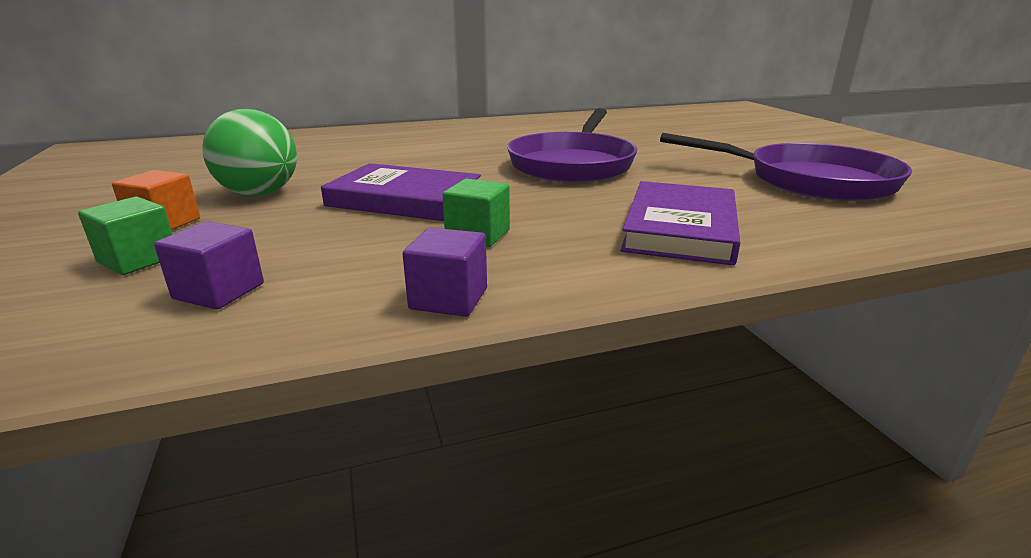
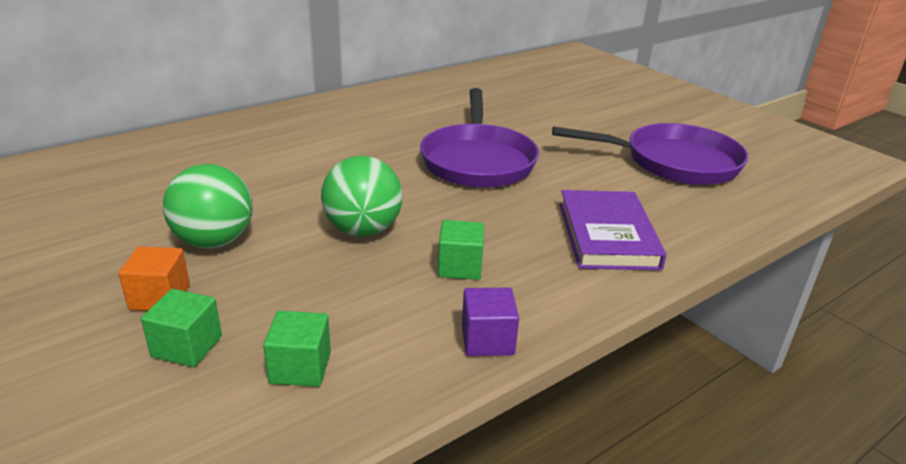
camera: 20 degrees left, 5 degrees up
purple cube [154,221,264,310] -> green cube [263,311,331,387]
purple book [321,163,481,221] -> green ball [321,156,403,237]

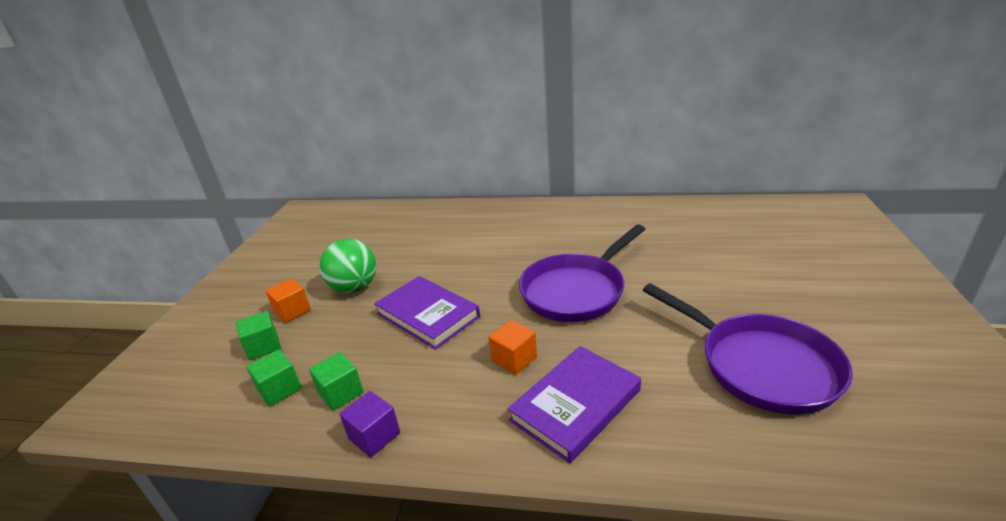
camera: 50 degrees right, 0 degrees up
green ball [321,156,403,237] -> purple book [374,276,480,350]
green cube [438,220,484,280] -> green cube moved to [309,352,364,411]
none -> orange cube [489,320,537,375]

